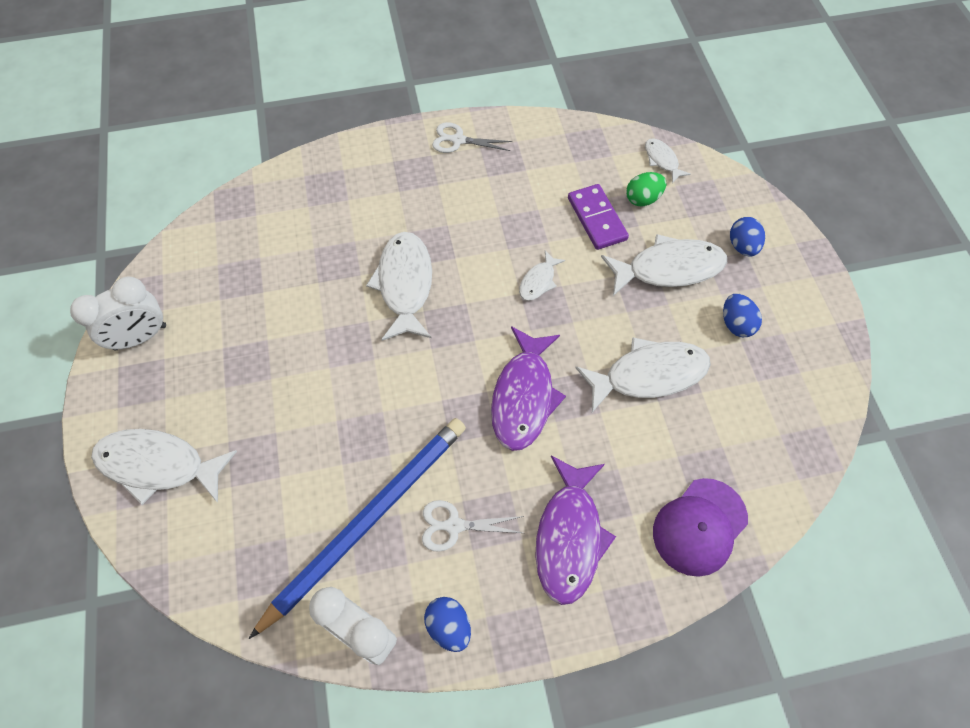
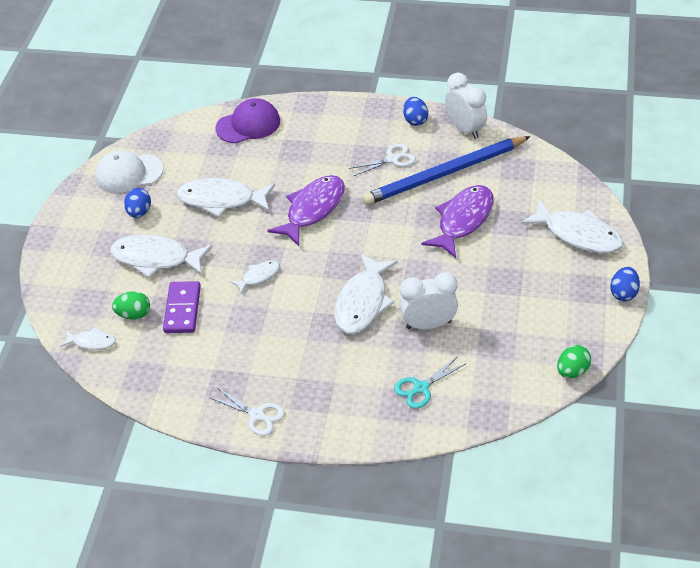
camera: 155 degrees left, 15 degrees down
white clock [70,276,166,351] -> white clock moved to [400,272,458,330]
white scissors [422,500,524,552] -> white scissors turned 45 degrees counterclockwise [349,143,416,176]
purple fish [535,455,616,605] -> purple fish moved to [421,185,494,258]
white fish [645,138,691,183] -> white fish turned 75 degrees counterclockwise [61,327,116,350]
blue egg [730,217,765,257] -> blue egg moved to [610,267,640,301]
none -> white cap [95,150,163,193]
none -> turquoise scissors [394,356,467,409]
none -> green egg [557,345,591,378]

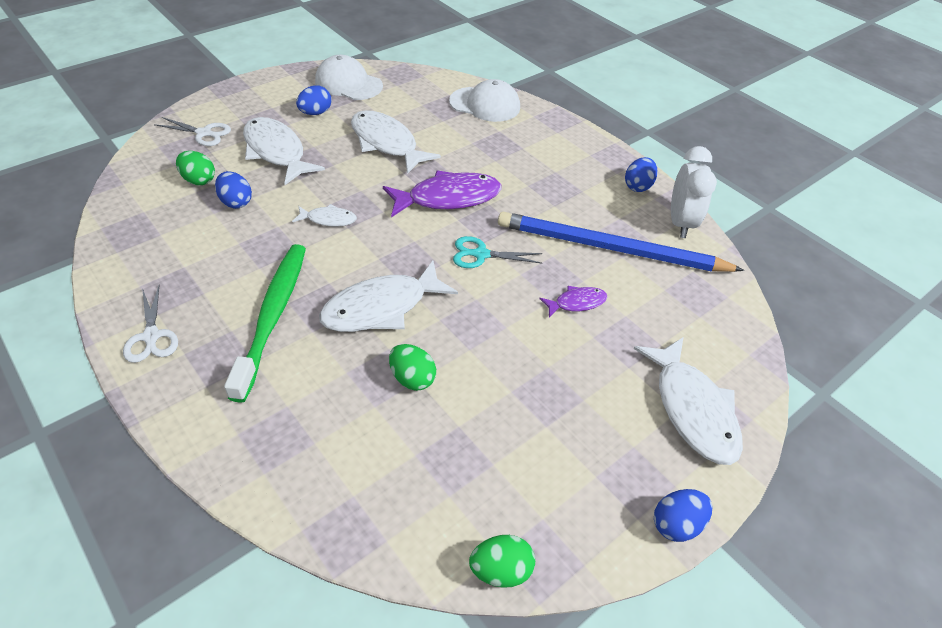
camera: 35 degrees right, 0 degrees up
white fish [61,327,116,350] -> none
purple domino [163,281,201,333] -> blue egg [215,171,252,209]
purple cap [215,98,280,143] -> white cap [449,79,520,122]
white scissors [349,143,416,176] -> white scissors moved to [154,117,231,146]
turquoise scissors [394,356,467,409] -> turquoise scissors moved to [453,236,542,268]
white clock [400,272,458,330] -> green egg [389,344,436,391]
purple fish [421,185,494,258] -> purple fish [539,286,608,317], size x0.51
none -> green toothbrush [224,244,306,403]

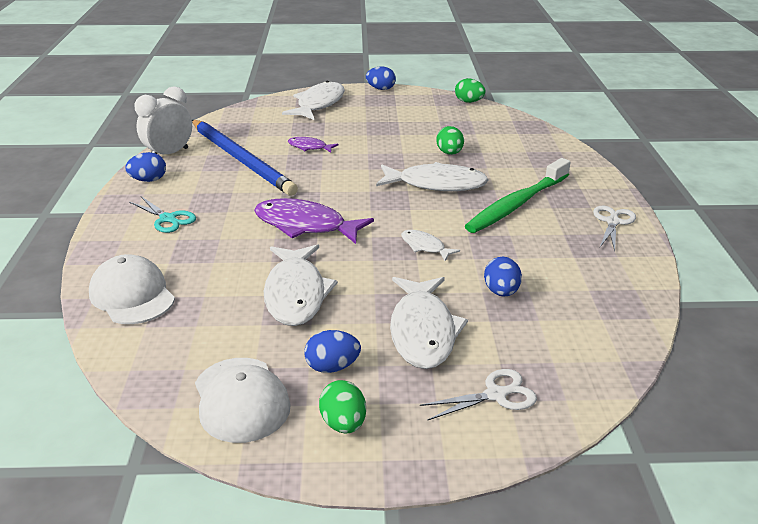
camera: 140 degrees left, 15 degrees down
white scissors [154,117,231,146] -> white scissors turned 105 degrees clockwise [420,369,537,420]
green egg [176,151,215,185] -> green egg moved to [319,380,366,434]
turquoise scissors [453,236,542,268] -> turquoise scissors moved to [129,196,196,233]

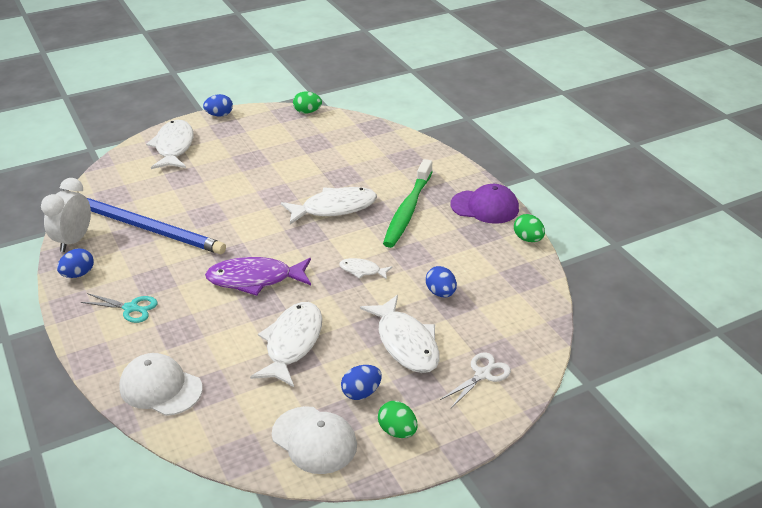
camera: 25 degrees left, 5 degrees up
white fish [264,244,338,326] -> white fish turned 135 degrees counterclockwise [250,302,322,387]
purple fish [288,137,339,153] -> none
green egg [437,126,464,155] -> green egg moved to [514,214,545,242]
white scissors [593,206,636,251] -> purple cap [450,184,519,224]

